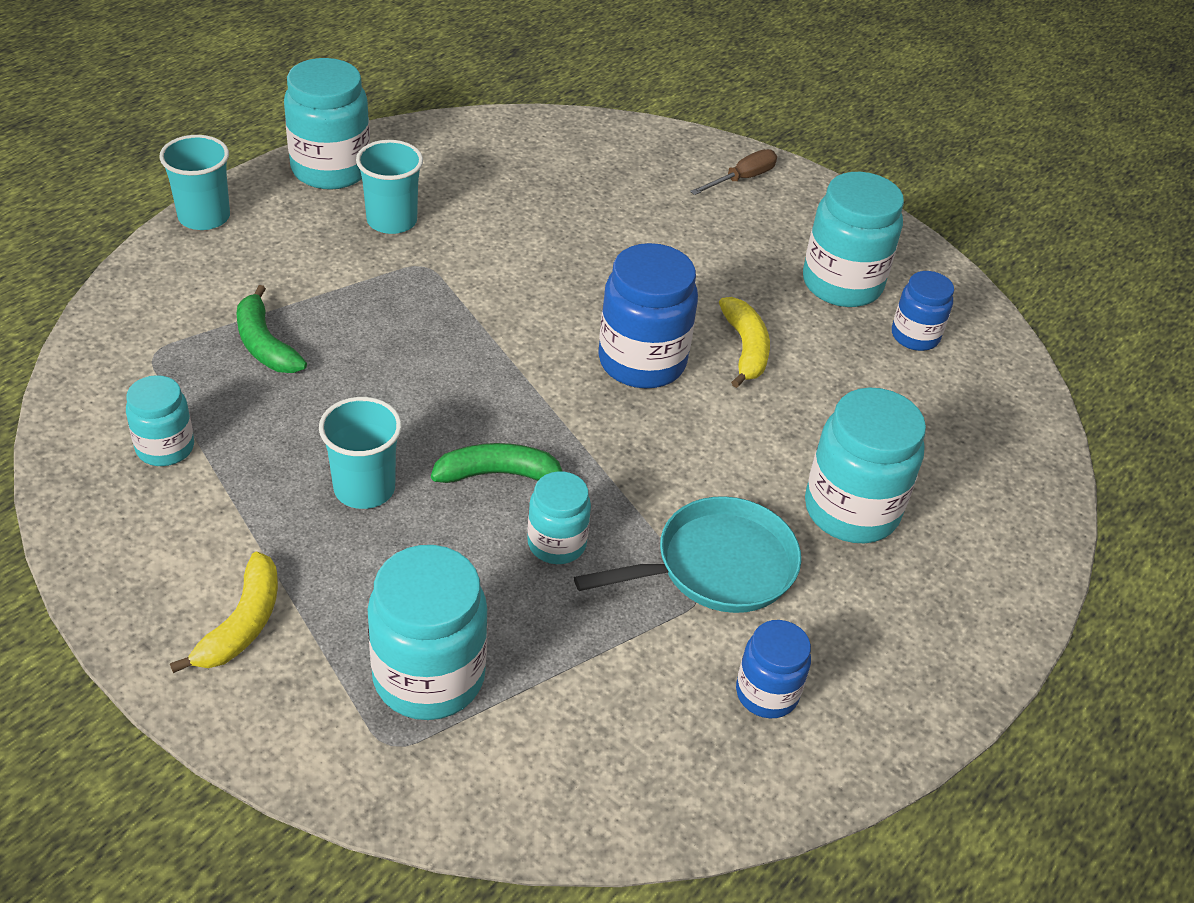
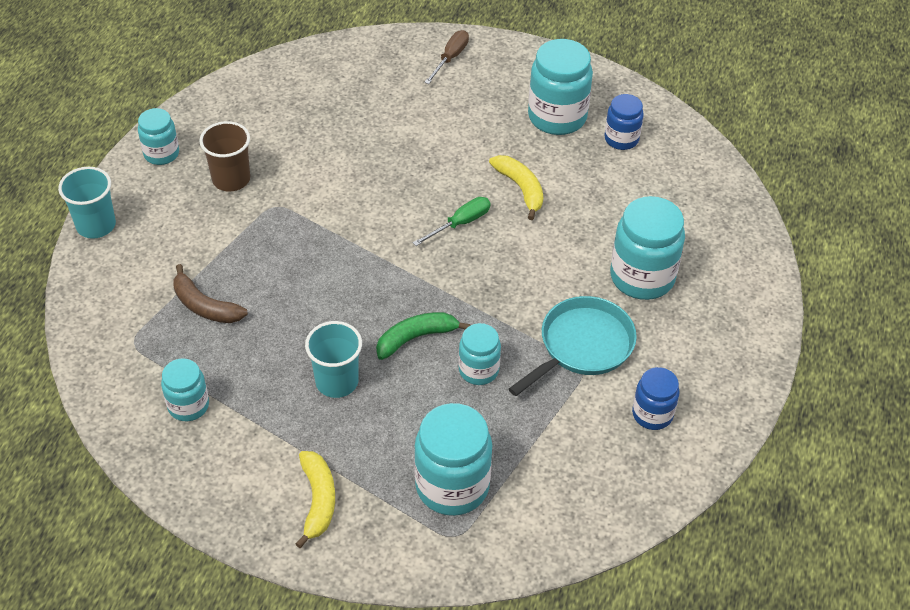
camera: 20 degrees left, 5 degrees up
green banana [236,285,307,373] -> brown banana [173,264,248,323]
turquoise jar [284,58,370,190] -> turquoise jar [138,108,179,165], size x0.58
turquoise cup [356,140,423,234] -> brown cup [199,121,250,191]
blue jar [598,243,698,388] -> green screwdriver [413,197,490,246]

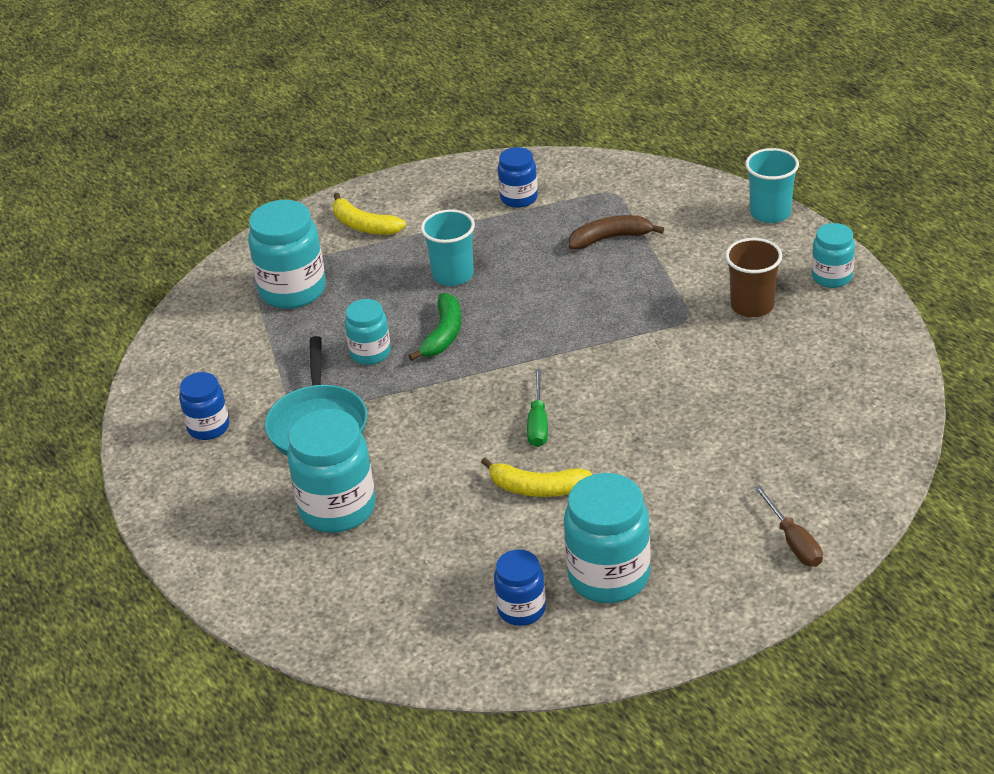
camera: 135 degrees right, 10 degrees down
turquoise jar [161,358,209,421] -> blue jar [498,147,538,208]

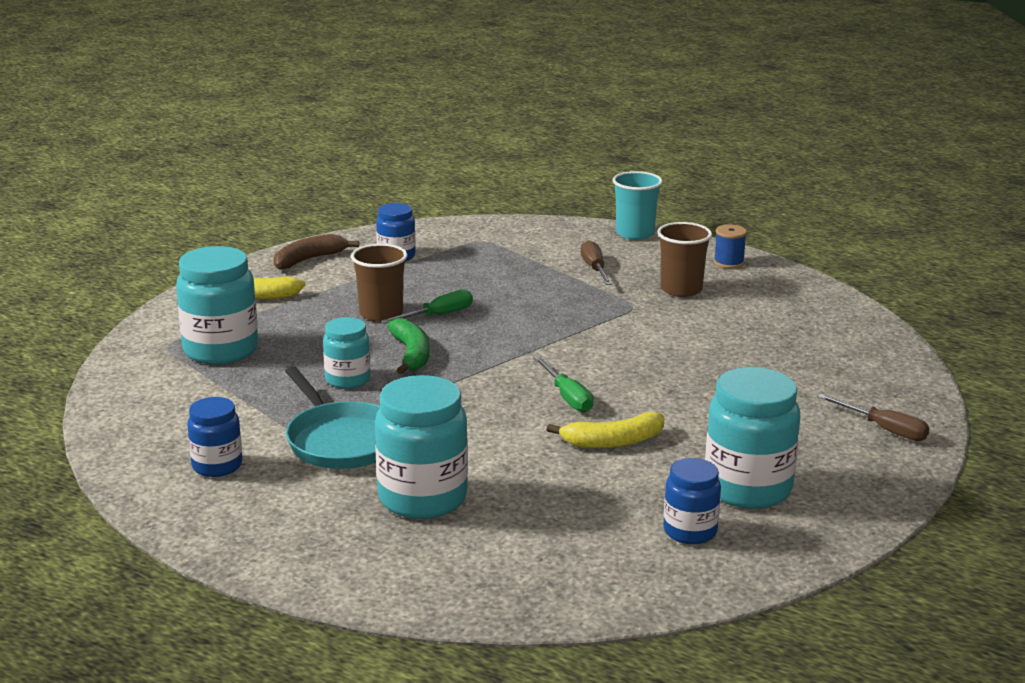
camera: 30 degrees left, 15 degrees down
turquoise cup [421,209,475,286] -> brown cup [351,244,408,322]
brown banana [569,215,664,250] -> brown banana moved to [274,234,359,270]
turquoise jar [812,223,855,288] -> blue spool [714,224,747,268]
none -> green screwdriver [381,289,473,324]
none -> brown screwdriver [581,240,612,285]

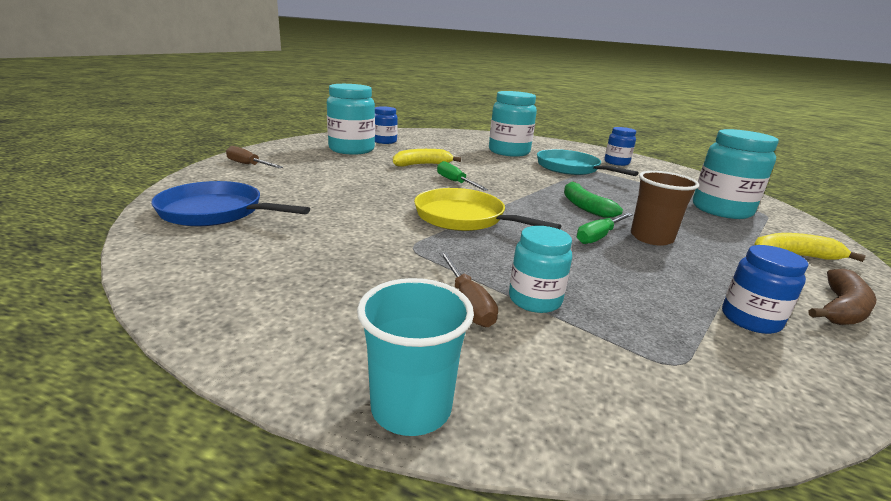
camera: 170 degrees right, 0 degrees up
turquoise jar [323,317,370,389] -> turquoise jar moved to [509,226,572,313]
brown cup [657,222,712,297] -> none
blue spool [714,224,747,268] -> none
none -> blue pan [151,181,310,226]
none -> yellow pan [414,188,561,231]

